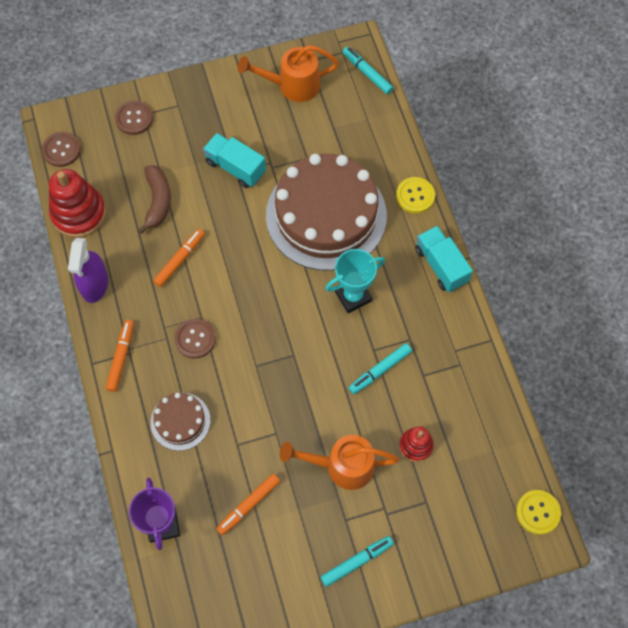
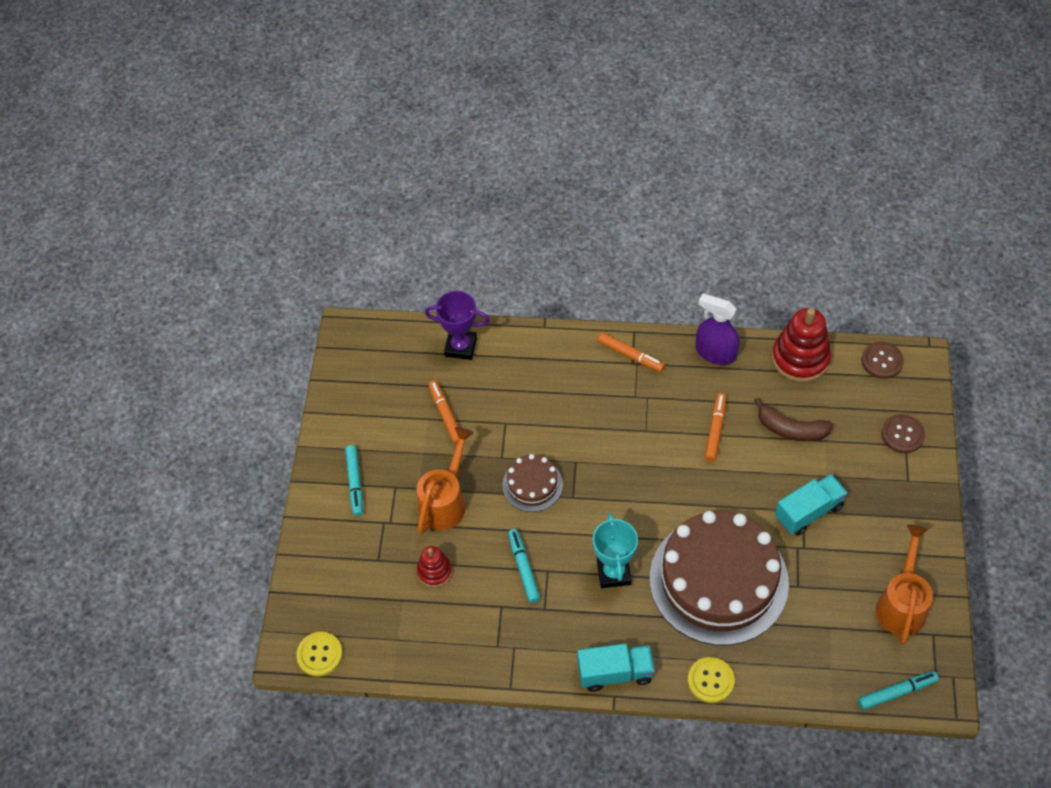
camera: 115 degrees right, 10 degrees down
brown cake [151,393,211,451] -> brown cake moved to [502,454,563,512]
orange marker [153,229,205,287] -> orange marker turned 135 degrees counterclockwise [705,393,726,462]
brown button [174,318,216,359] -> none

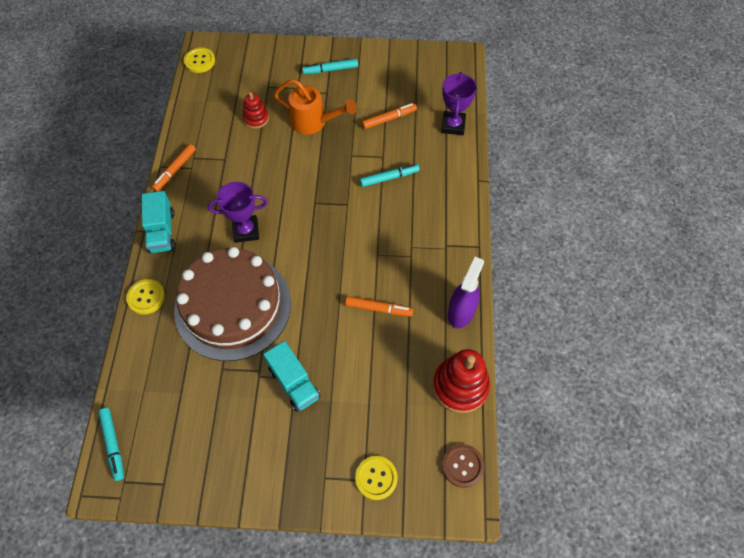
camera: 85 degrees right, 5 degrees up
brown cake [502,454,563,512] -> none
turquoise marker [508,529,540,603] -> turquoise marker moved to [360,164,420,187]
turquoise trophy [593,513,638,588] -> purple trophy [207,182,268,243]
orange marker [597,332,665,372] -> orange marker moved to [152,144,196,192]
brown banana [754,397,833,441] -> none
orange watering can [876,525,933,645] -> none
brown button [881,414,925,453] -> yellow button [355,456,398,500]

